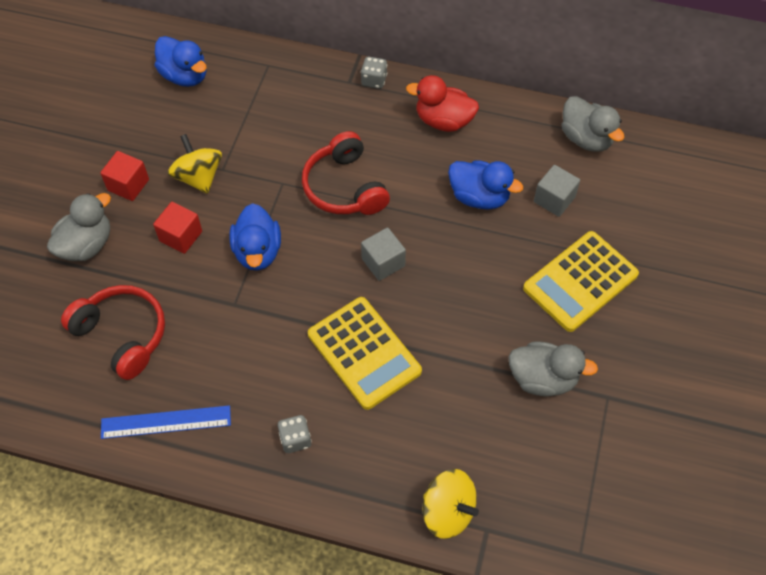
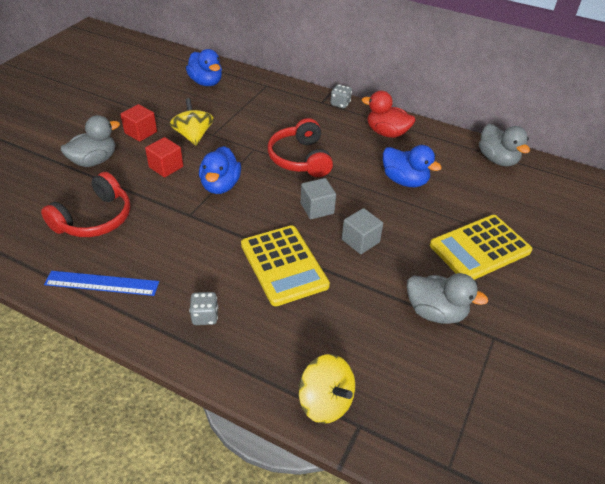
camera: 10 degrees right, 15 degrees down
red headphones [61,285,165,380] -> red headphones turned 75 degrees clockwise [41,172,131,237]
grey cube [534,165,580,217] -> grey cube moved to [342,208,383,254]

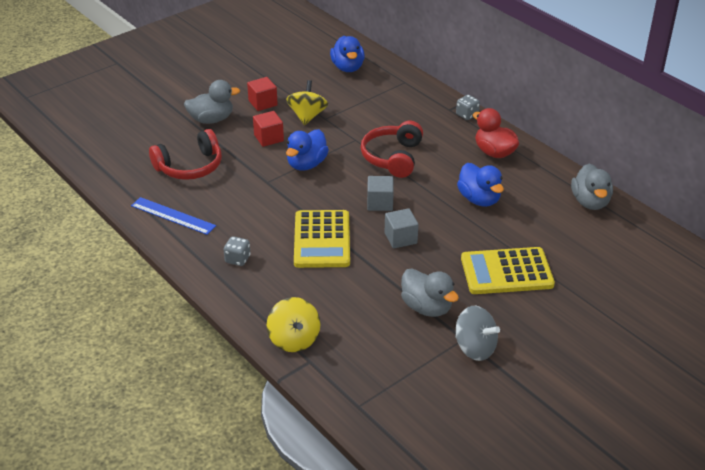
camera: 25 degrees right, 5 degrees down
none -> grey spinning top [455,306,500,361]

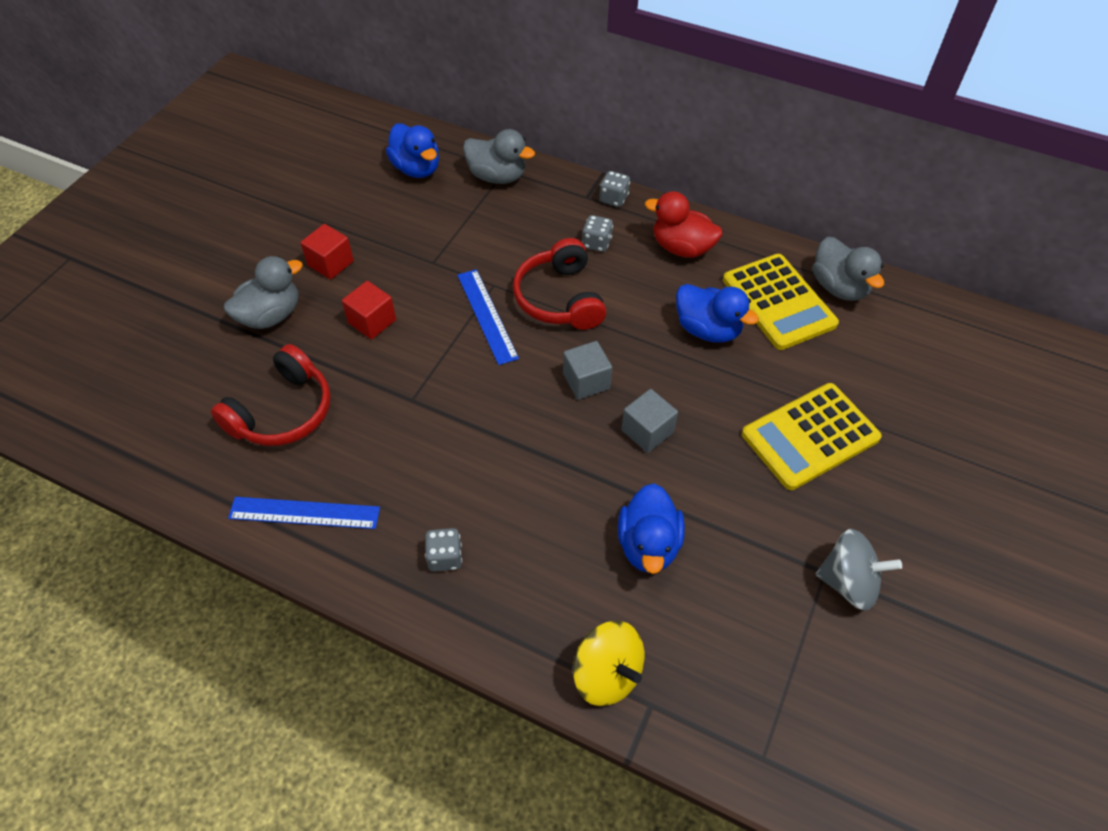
camera: 25 degrees left, 15 degrees up
yellow spinning top [286,80,328,125] -> none
blue duck [286,129,329,171] -> blue duck moved to [618,483,685,574]
yellow calculator [294,210,350,268] -> yellow calculator moved to [723,254,839,350]
grey duck [401,269,459,317] -> grey duck moved to [463,129,535,184]
none -> blue ruler [457,269,519,365]
none -> grey dice [582,215,613,252]

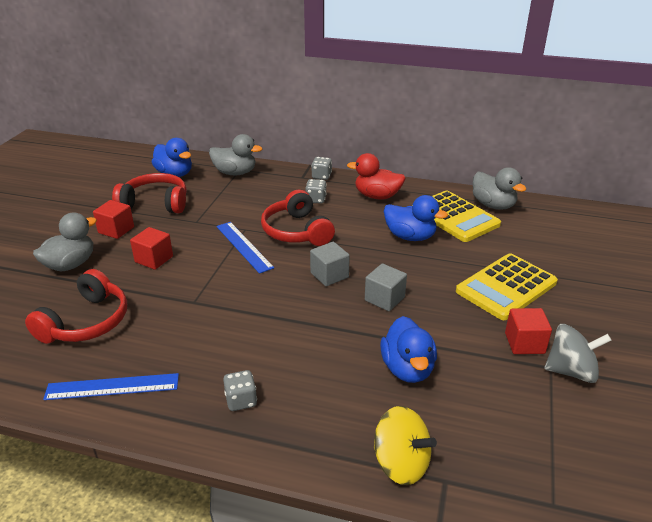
camera: 10 degrees left, 20 degrees down
none -> red headphones [112,173,187,213]
none -> red cube [505,308,552,354]

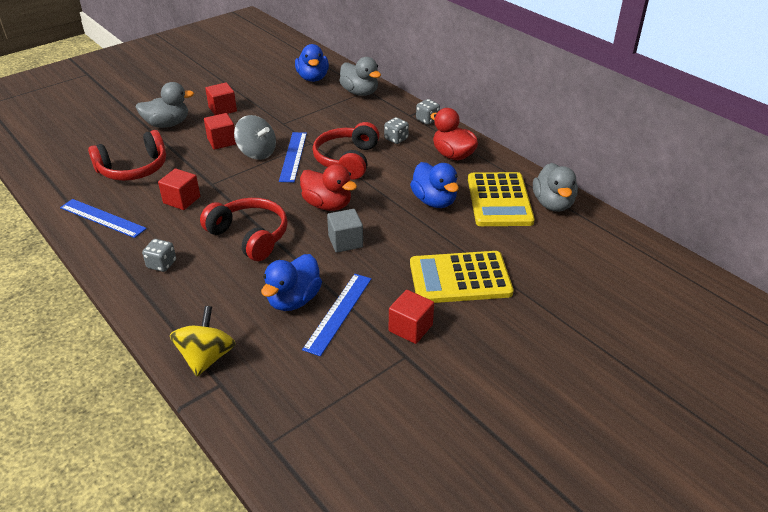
camera: 35 degrees right, 5 degrees up
red headphones [112,173,187,213] -> red headphones moved to [200,198,288,261]
grey cube [310,242,350,286] -> red duck [300,164,357,211]
yellow spinning top [374,406,437,485] -> yellow spinning top turned 150 degrees counterclockwise [170,306,236,377]
grey spinning top [544,324,612,383] -> grey spinning top moved to [234,115,276,160]
none -> red cube [158,168,200,210]
none -> blue ruler [302,274,371,356]

